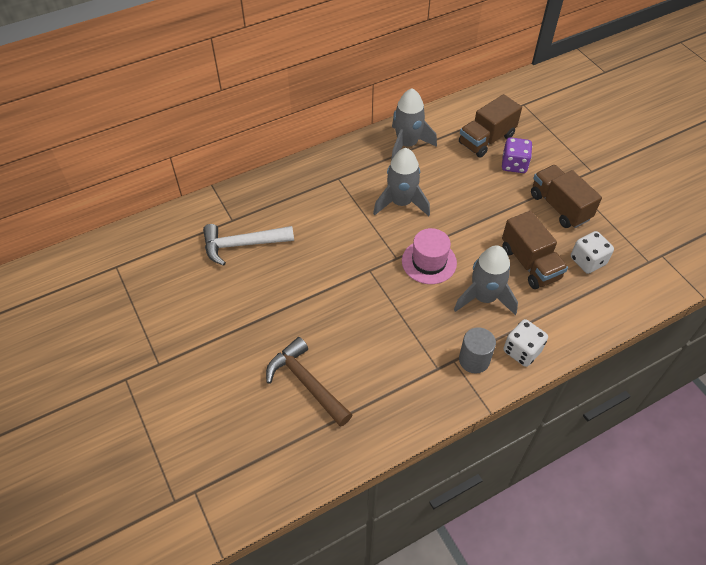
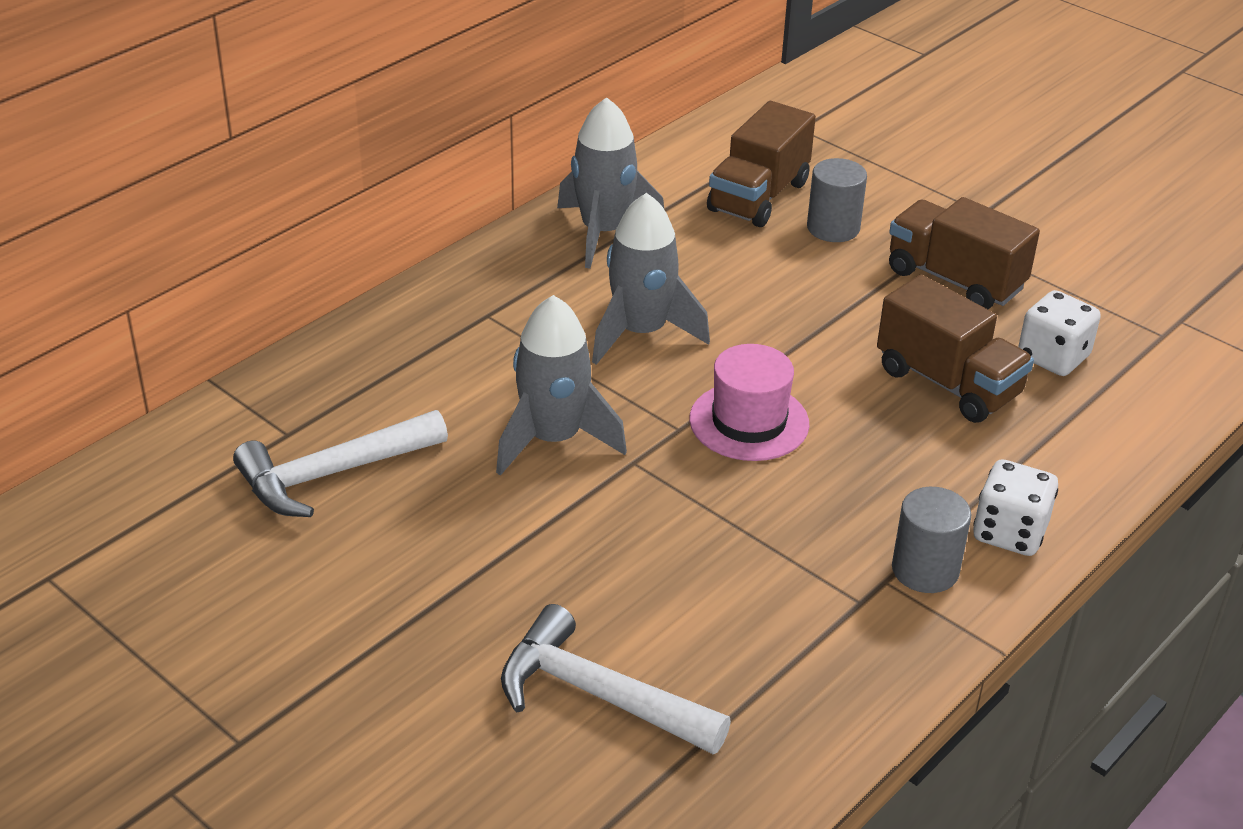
camera: 20 degrees left, 15 degrees down
brown hammer [266,337,352,427] -> white hammer [501,604,731,755]
grey rocket [454,245,518,315] -> grey rocket moved to [496,295,627,476]
purple dice [502,137,532,173] -> grey cylinder [807,158,867,242]

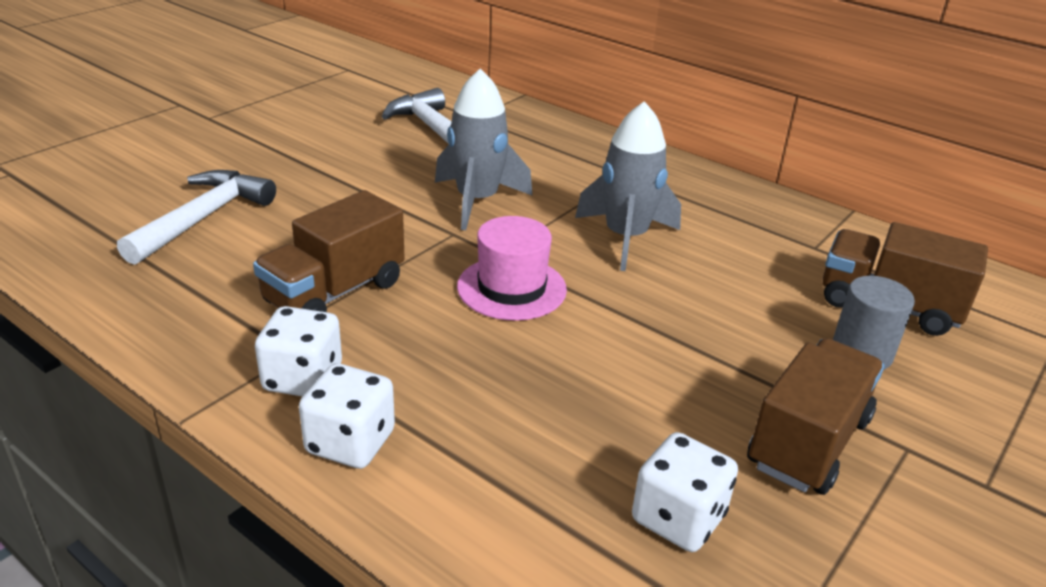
camera: 85 degrees right, 5 degrees down
grey rocket [557,97,664,269] -> none
brown truck [877,275,1034,423] -> brown truck moved to [253,190,405,312]
grey cylinder [892,487,972,593] -> white dice [255,306,342,397]

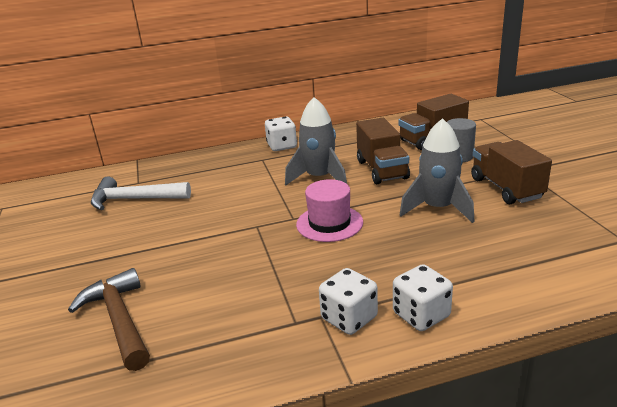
camera: 50 degrees left, 5 degrees down
white hammer [117,170,276,265] -> brown hammer [68,268,150,371]
brown truck [253,190,405,312] -> brown truck moved to [356,118,410,184]
grey rocket [435,68,533,230] -> grey rocket moved to [400,118,475,223]
white dice [632,432,738,552] -> white dice moved to [265,116,297,151]

